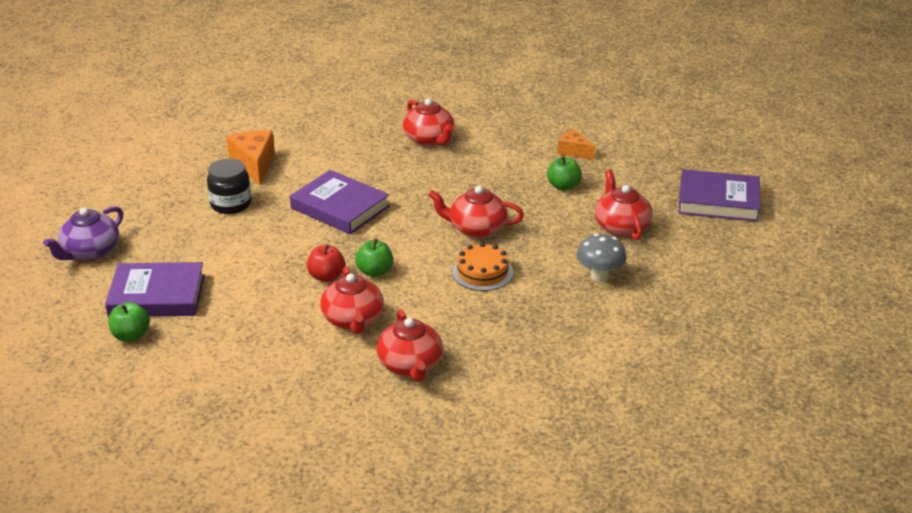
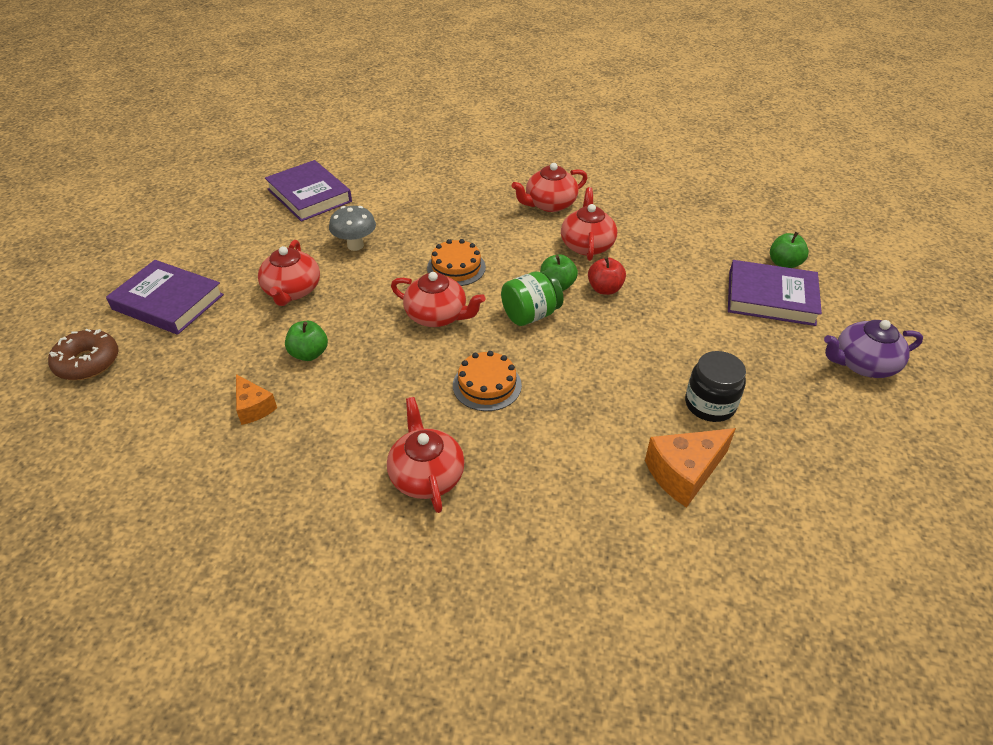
camera: 165 degrees left, 10 degrees up
purple teapot [43,206,123,260] -> purple teapot turned 150 degrees counterclockwise [824,320,923,378]
orange cheese [226,130,275,186] -> orange cheese turned 60 degrees clockwise [645,428,736,508]
purple book [290,170,390,234] -> purple book moved to [265,160,352,222]
red teapot [377,309,443,382] -> red teapot turned 120 degrees counterclockwise [511,163,587,212]
none -> brown donut [48,329,119,380]
none -> orange cake [453,351,522,411]
none -> green jar [501,270,564,326]

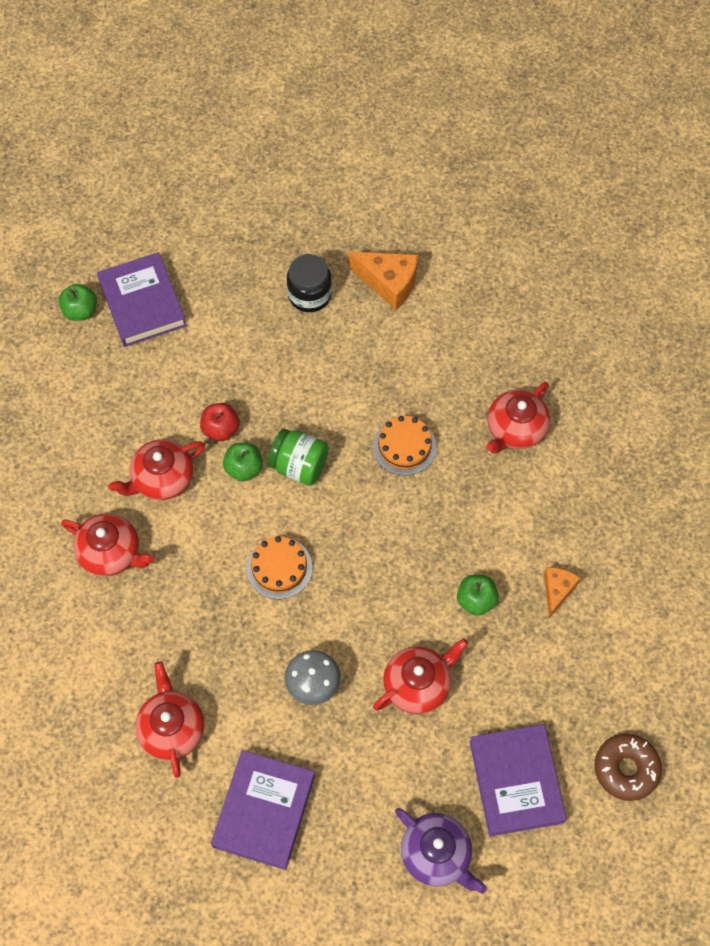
camera: 125 degrees left, 20 degrees up
red teapot [391,272,485,327] -> red teapot moved to [135,662,204,778]
purple teapot [824,320,923,378] -> purple teapot moved to [395,808,487,894]

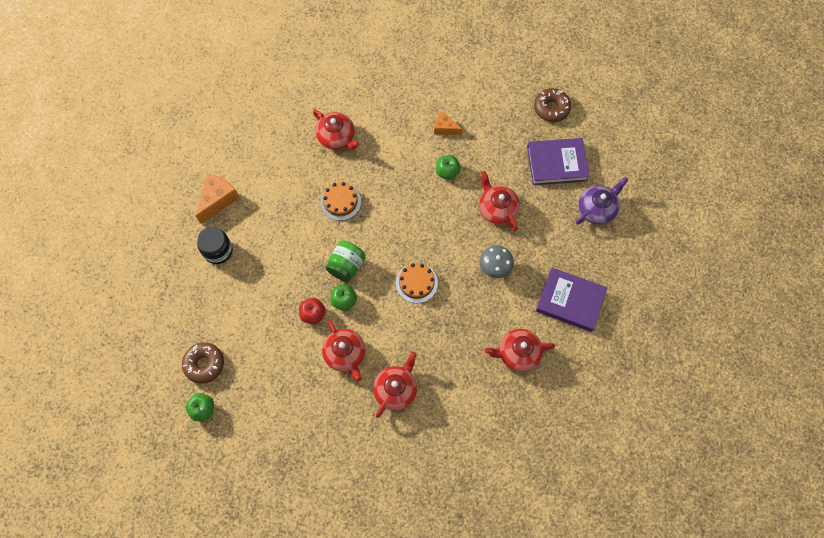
camera: 85 degrees left, 5 degrees up
purple book [97,252,187,347] -> brown donut [182,342,224,384]

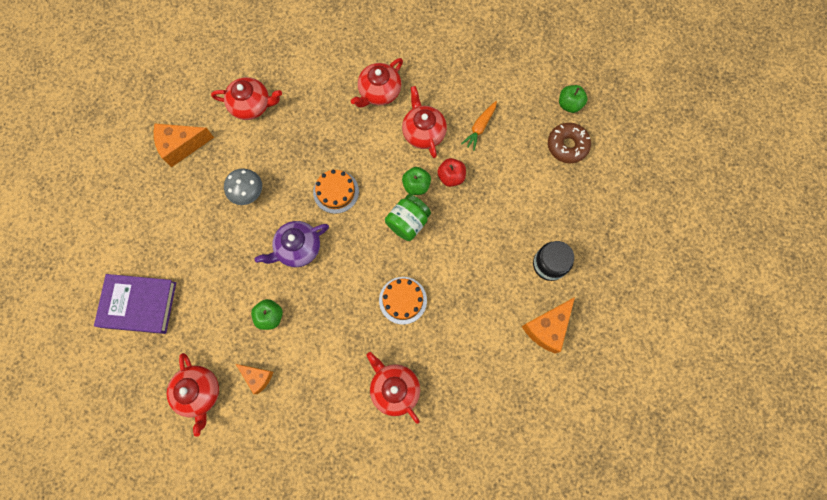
camera: 170 degrees left, 5 degrees up
red teapot [479,171,520,231] -> red teapot moved to [167,353,219,437]
brown donut [534,88,571,122] -> none
purple book [536,268,607,332] -> orange cheese [154,124,214,167]
purple teapot [576,177,628,225] -> purple teapot moved to [255,221,329,267]
none -> orange carrot [461,101,497,151]

